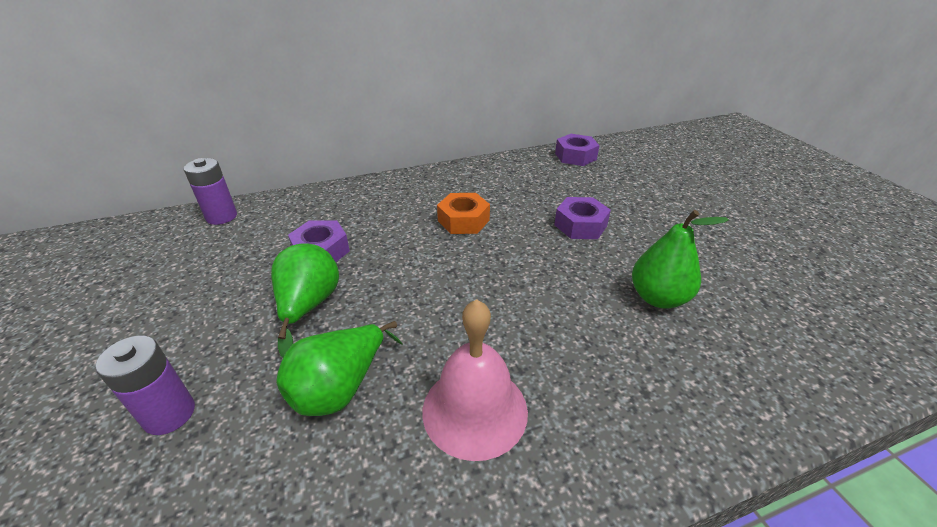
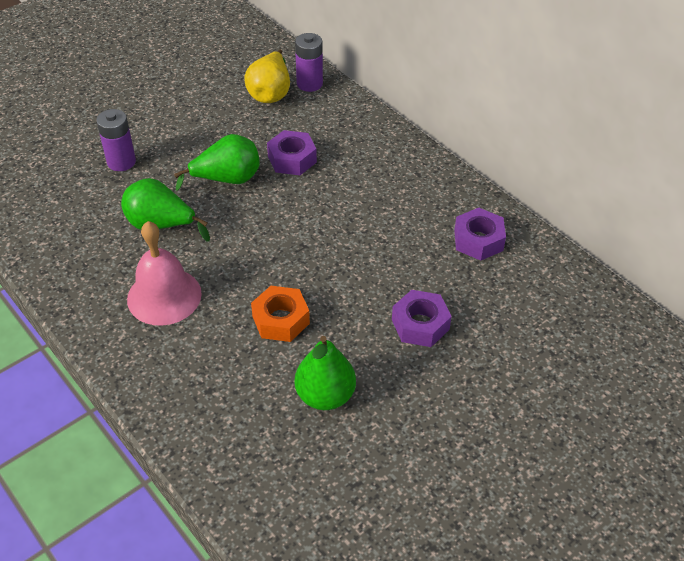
camera: 70 degrees right, 10 degrees up
orange nut [437,193,490,234] -> orange nut moved to [251,286,310,342]
purple nut [555,134,600,166] -> purple nut moved to [454,208,506,261]
none -> yellow pear [244,50,290,103]

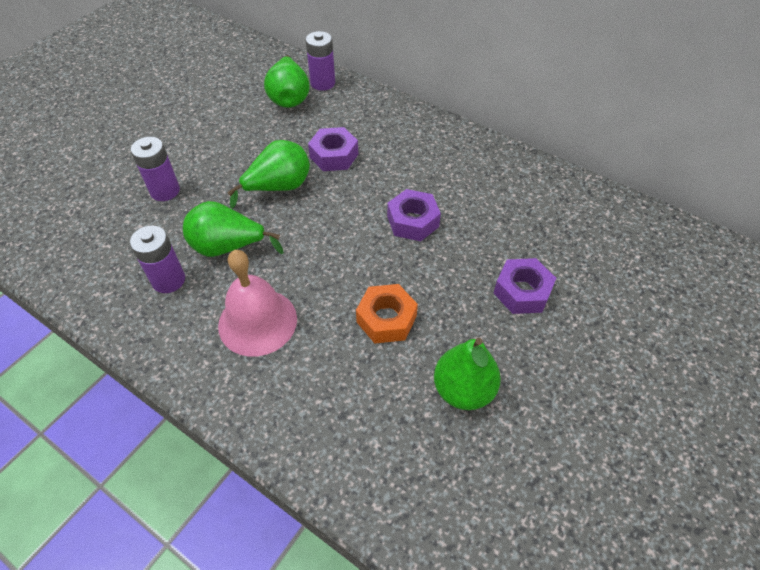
camera: 15 degrees left, 5 degrees up
yellow pear [244,50,290,103] -> green pear [264,55,309,108]
purple nut [454,208,506,261] -> purple nut moved to [387,189,441,241]
none -> purple battery [130,225,185,293]

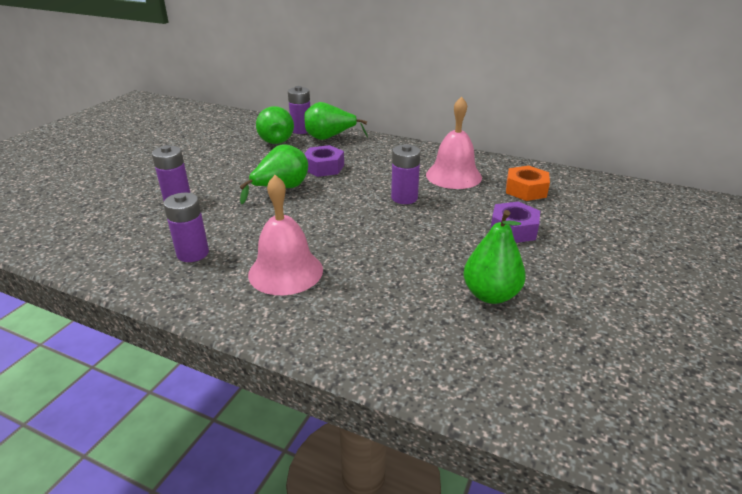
camera: 10 degrees left, 20 degrees down
green pear [183,201,284,257] -> green pear moved to [305,102,368,140]
orange nut [356,284,418,343] -> orange nut moved to [506,166,550,201]
purple nut [387,189,441,241] -> purple battery [391,144,421,204]
none -> pink bell [426,96,482,189]

